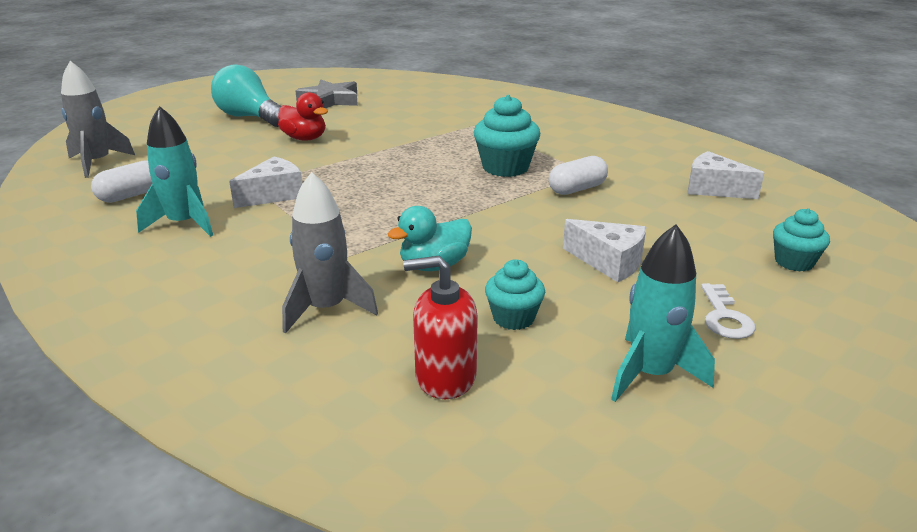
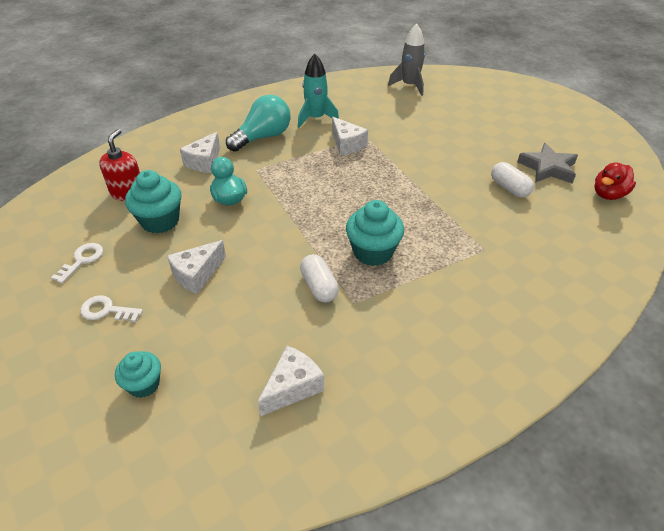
camera: 100 degrees right, 15 degrees up
white capsule [91,160,152,203] -> white capsule moved to [491,162,534,198]
turquoise light bulb [211,64,281,127] -> turquoise light bulb moved to [226,95,291,152]
red duck [278,92,328,140] -> red duck moved to [594,162,636,200]
grey rocket [282,172,378,333] -> white cheese [180,132,220,173]
turquoise cupcake [485,259,545,330] -> turquoise cupcake [125,170,181,233], size x1.61
turquoise rocket [611,224,715,402] -> white key [51,243,103,284]

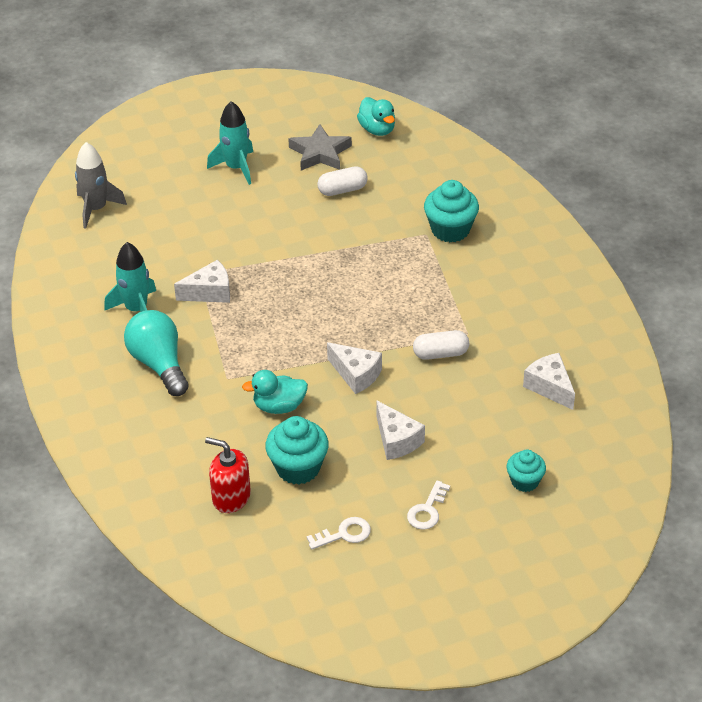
camera: 75 degrees left, 0 degrees up
white key [51,243,103,284] -> white key turned 120 degrees clockwise [307,517,371,550]
white cheese [180,132,220,173] -> white cheese moved to [327,342,382,394]
turquoise cupcake [346,200,404,266] -> turquoise cupcake moved to [424,180,479,243]
red duck [594,162,636,200] -> turquoise duck [357,97,395,136]
none -> turquoise rocket [207,101,253,185]

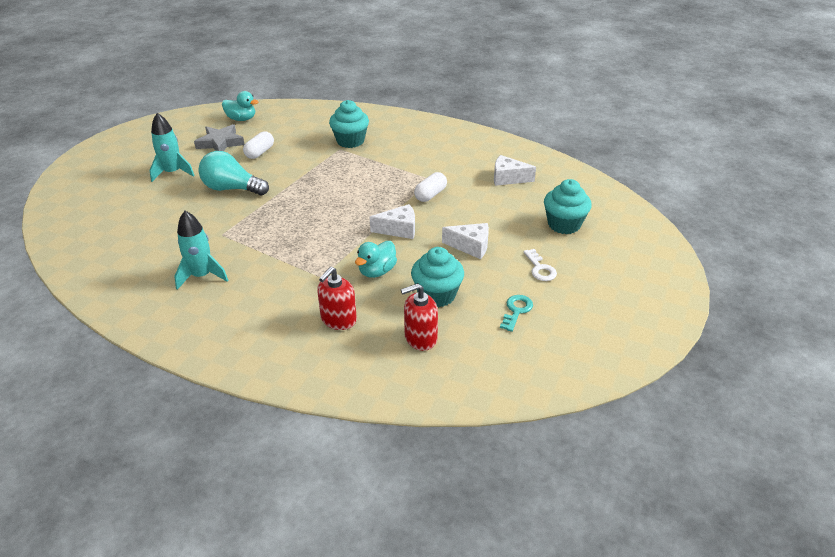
camera: 45 degrees left, 5 degrees down
grey rocket [75,142,127,229] -> none
turquoise light bulb [124,310,189,396] -> turquoise light bulb moved to [198,151,269,195]
white cheese [174,260,230,303] -> none
white key [307,517,371,550] -> turquoise key [500,295,533,332]
turquoise cupcake [506,450,546,492] -> turquoise cupcake [544,179,592,234], size x1.61
none -> red soap dispenser [317,267,357,330]

